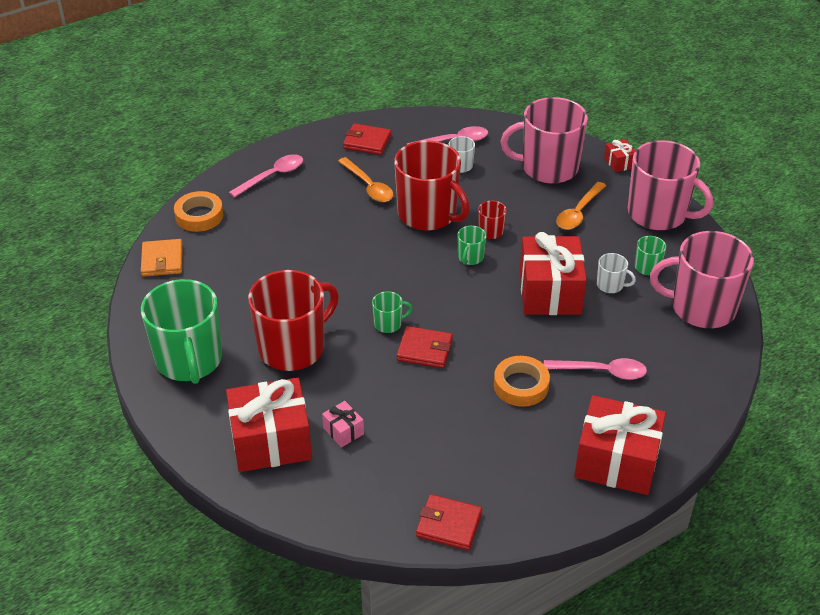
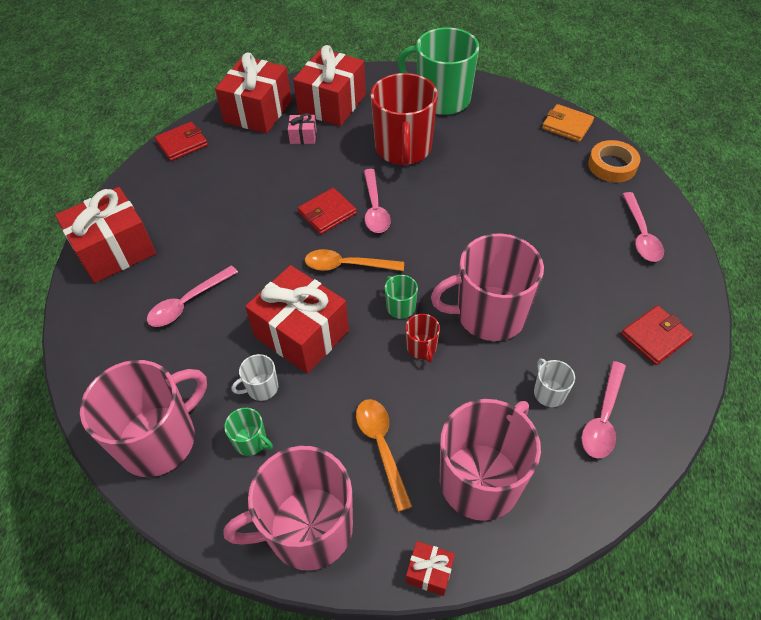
camera: 130 degrees right, 10 degrees up
orange spoon [338,157,393,202] -> orange spoon moved to [305,249,404,271]
green mug [372,291,412,333] -> pink spoon [364,169,391,233]
red mug [394,141,470,230] -> pink mug [431,233,544,341]
orange tape [494,356,550,407] -> none
none -> red gift [215,53,292,133]

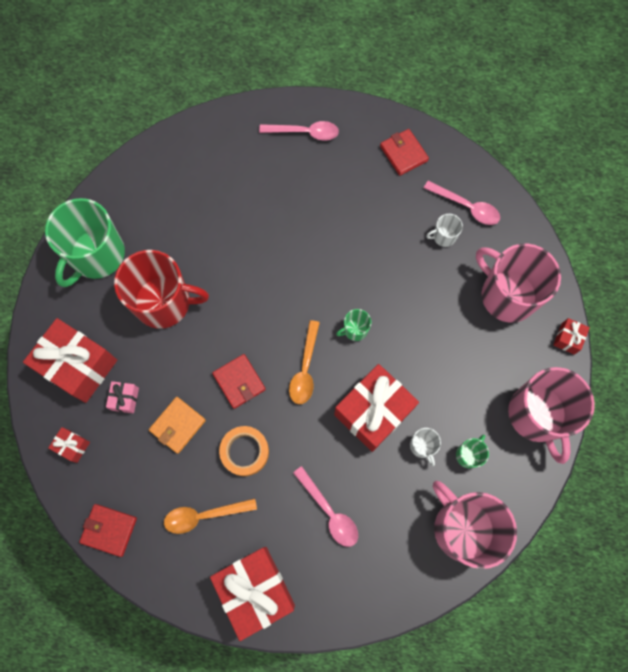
camera: 85 degrees left, 20 degrees up
red wallet [155,122,208,161] -> red wallet turned 45 degrees counterclockwise [79,504,137,557]
red gift [215,53,292,133] -> red gift [48,427,90,463], size x0.44
orange spoon [356,399,413,512] -> orange spoon moved to [164,498,257,534]
pink spoon [364,169,391,233] -> none
red mug [405,314,440,363] -> none
pink mug [431,233,544,341] -> none
orange wallet [542,104,594,142] -> orange wallet moved to [149,397,206,454]
orange tape [588,140,640,183] -> orange tape moved to [219,426,269,476]

